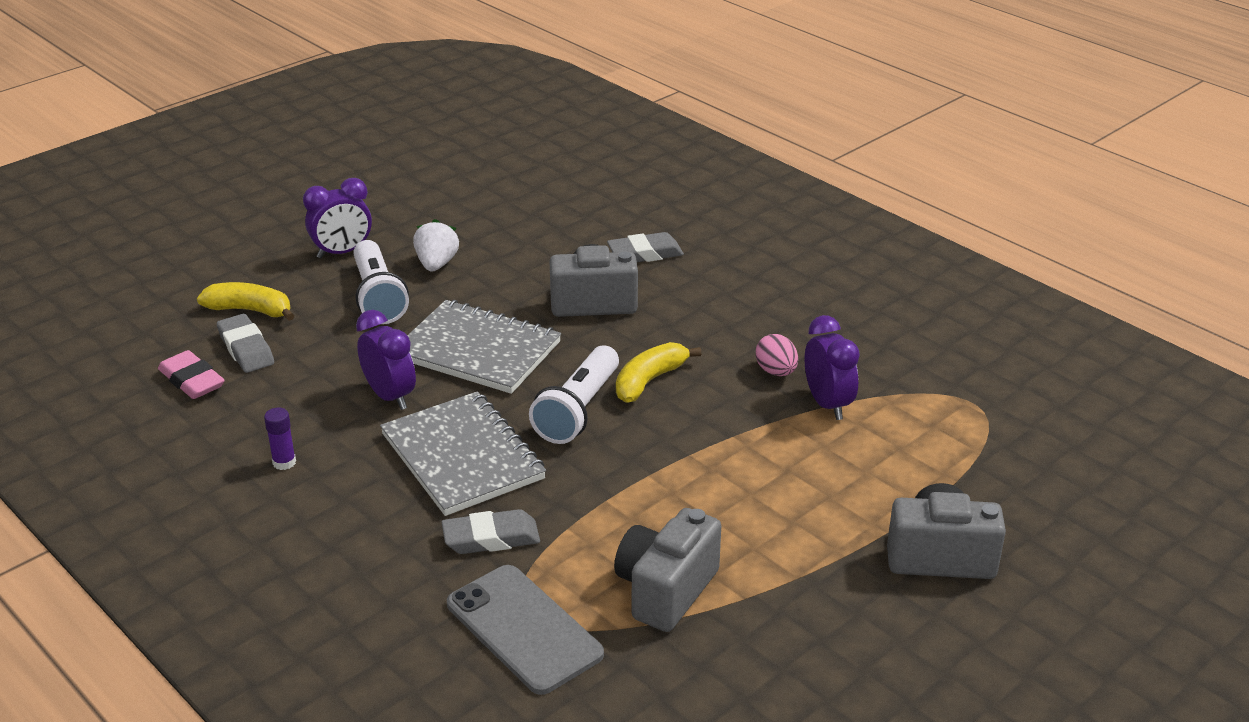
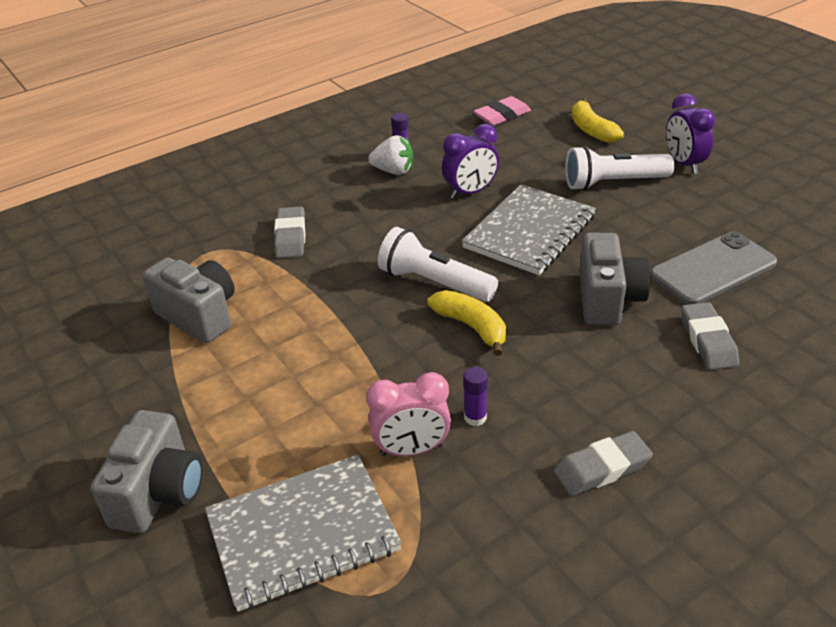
camera: 100 degrees right, 5 degrees up
yellow banana [197,282,295,321] -> yellow banana turned 135 degrees clockwise [572,98,624,143]
grey eraser [217,314,274,373] -> grey eraser moved to [554,431,653,496]
grey notebook [380,391,546,516] -> grey notebook moved to [205,454,402,612]
white strawberry [413,219,459,271] -> white strawberry moved to [368,135,413,175]
grey phone [447,565,604,695] -> grey phone moved to [651,231,777,305]
pink egg [756,334,798,376] -> purple glue stick [463,367,488,426]
purple clock [804,315,860,420] -> pink clock [366,372,451,456]

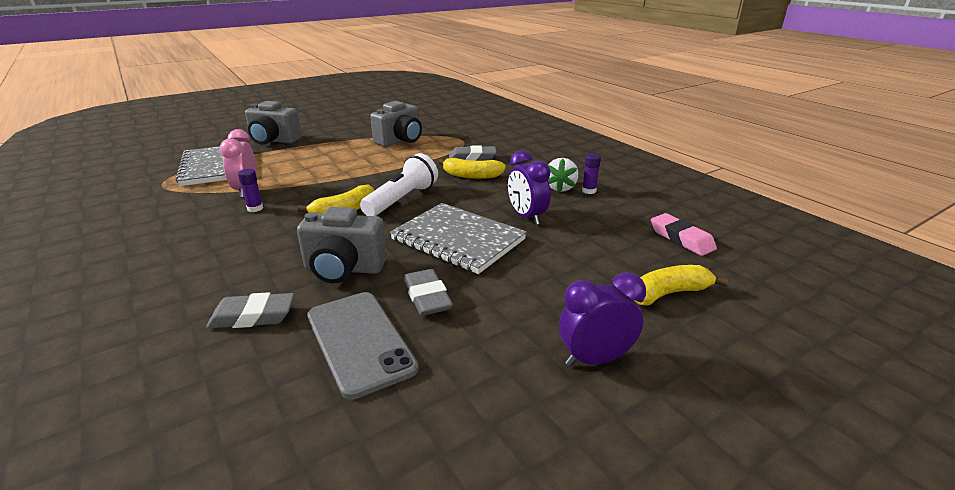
camera: 90 degrees right, 10 degrees down
grey eraser [554,431,653,496] -> grey eraser moved to [404,269,453,316]
white flashlight [565,146,674,191] -> none
none -> yellow banana [438,158,506,179]

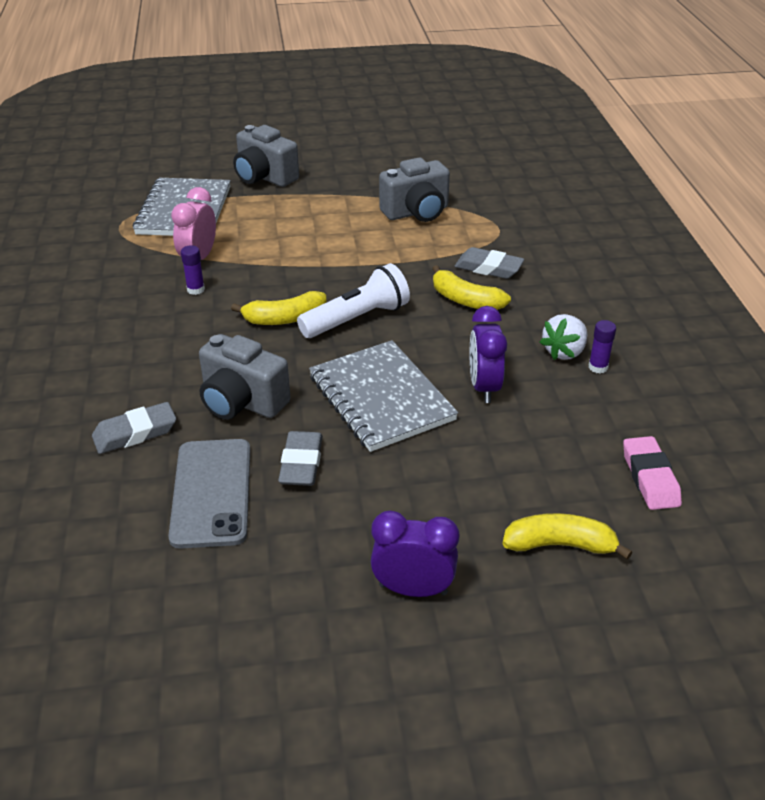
camera: 25 degrees right, 10 degrees up
grey eraser [206,292,295,328] -> grey eraser turned 45 degrees counterclockwise [92,402,176,454]

